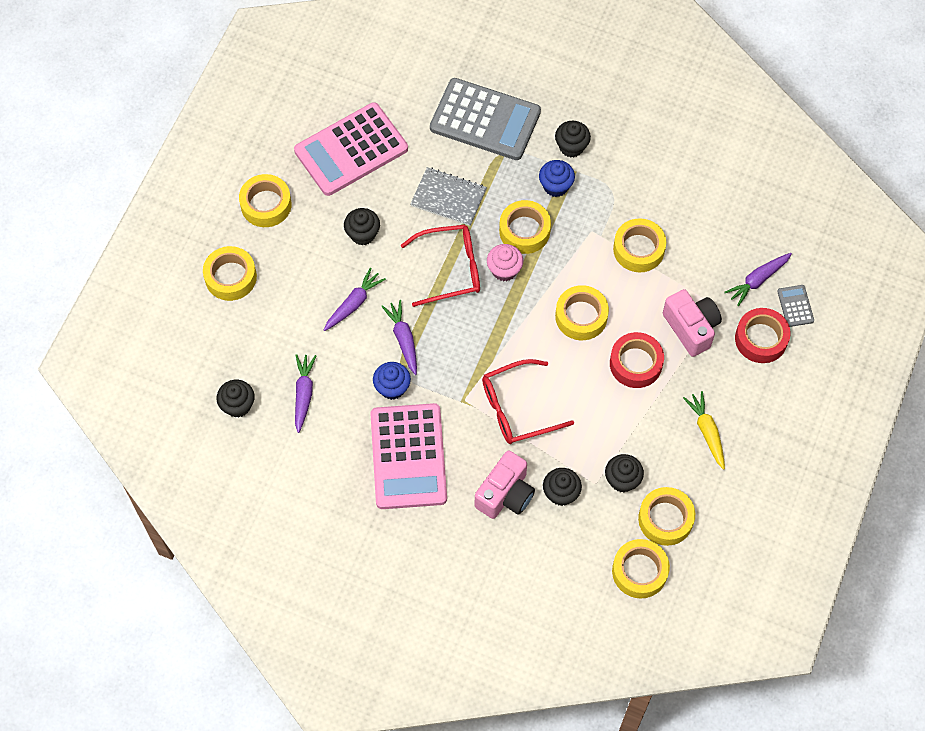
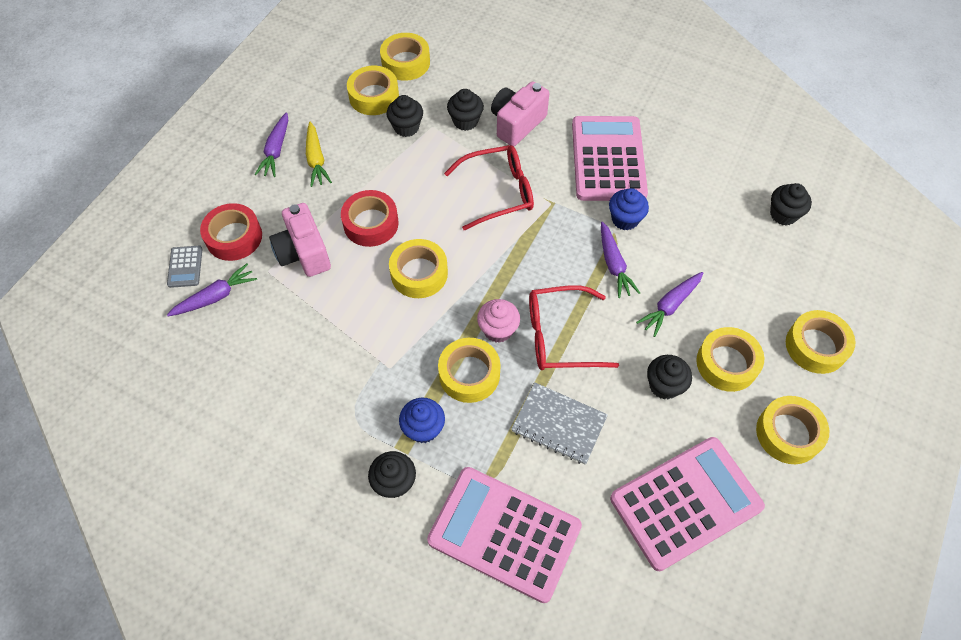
camera: 175 degrees left, 5 degrees down
purple carrot [295,354,316,433] -> purple carrot moved to [255,112,288,177]
grey calculator [430,78,541,160] -> pink calculator [427,467,582,603]
yellow tape [613,218,666,272] -> yellow tape moved to [696,327,764,392]

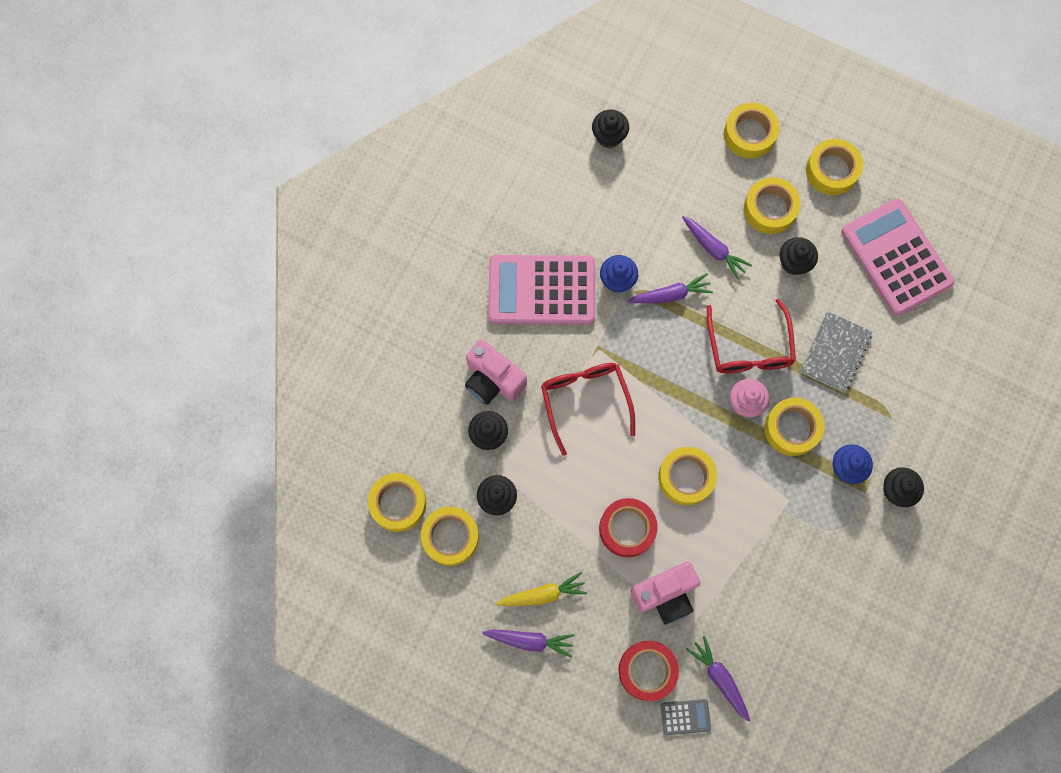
camera: 90 degrees left, 15 degrees up
pink calculator [427,467,582,603] -> none

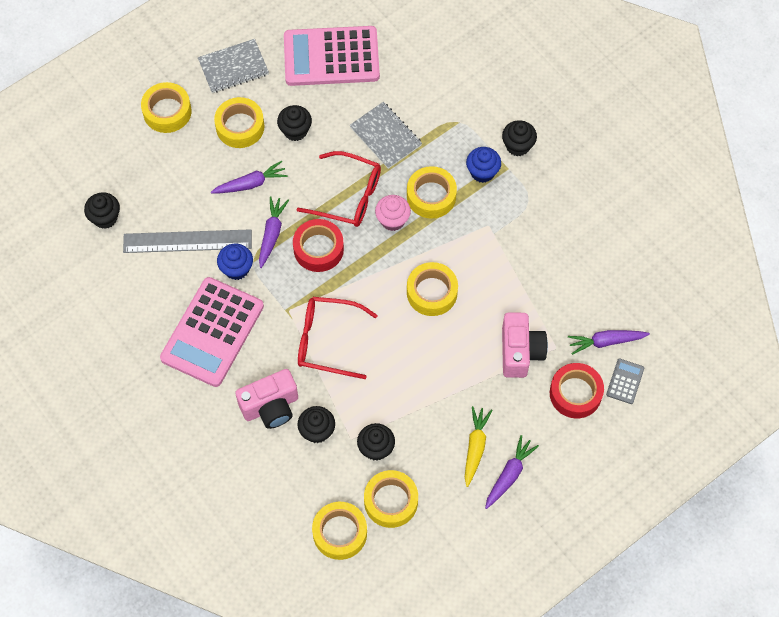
camera: 65 degrees left, 10 degrees down
red tape [599,498,658,557] -> red tape moved to [293,219,344,272]
yellow tape [806,139,863,195] -> grey notebook [198,39,269,93]
none -> grey ruler [123,229,252,253]

